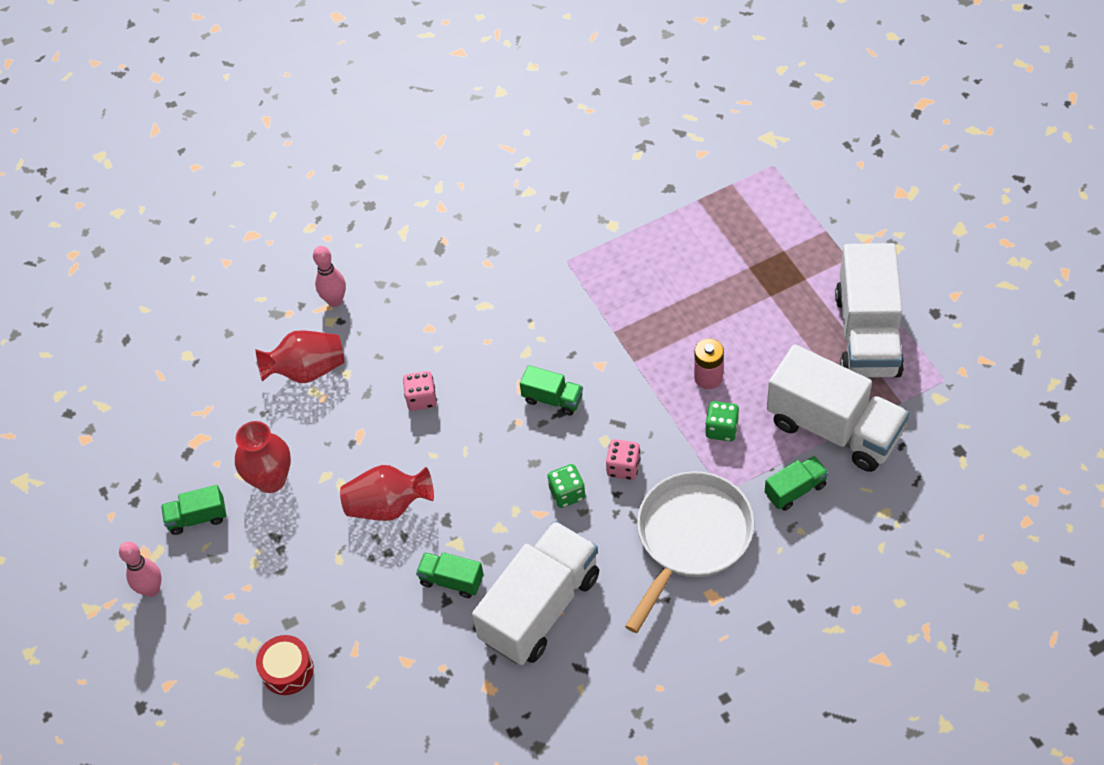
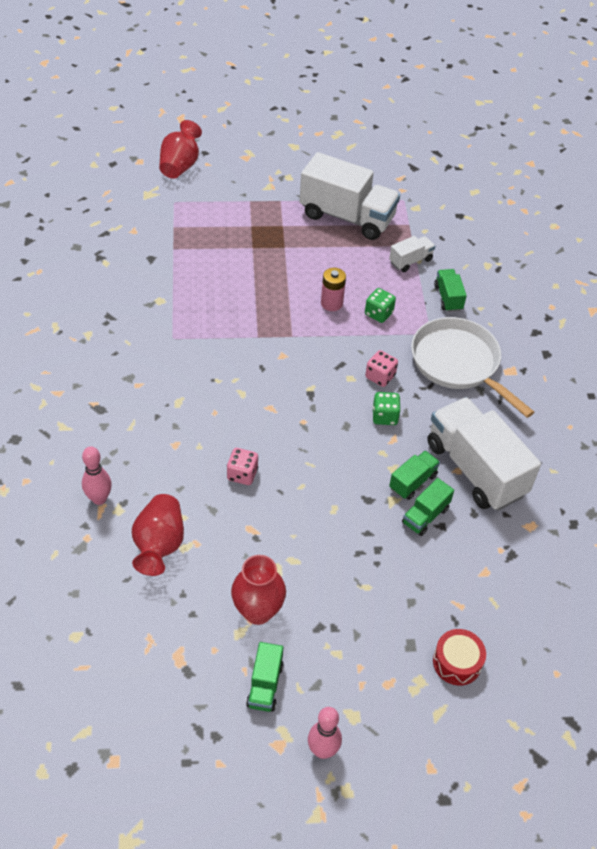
camera: 75 degrees left, 5 degrees down
red vase [340,465,434,521] -> red vase moved to [159,120,202,179]
green truck [520,365,583,416] -> green truck moved to [389,451,440,500]
white truck [767,344,909,472] -> white truck [389,236,435,272], size x0.46

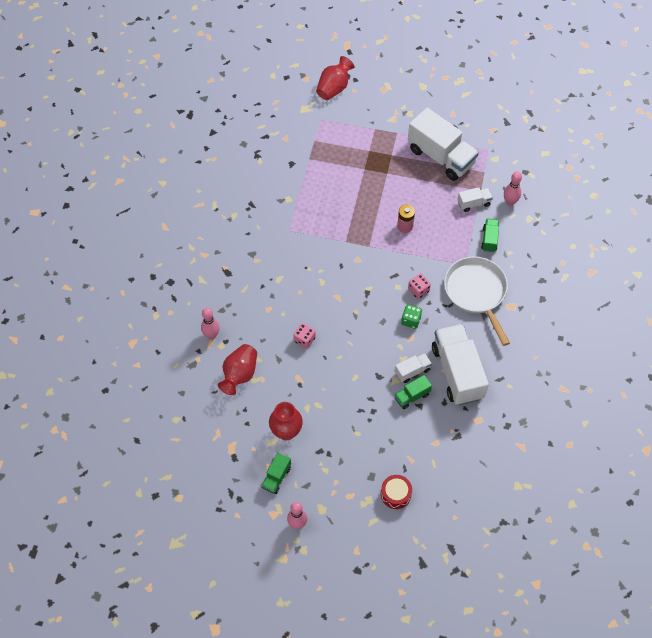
camera: 20 degrees right, 10 degrees up
green dice [365,288,396,323] -> none
green truck [389,451,440,500] -> white truck [395,353,432,383]
none -> pink bowling pin [504,171,522,206]

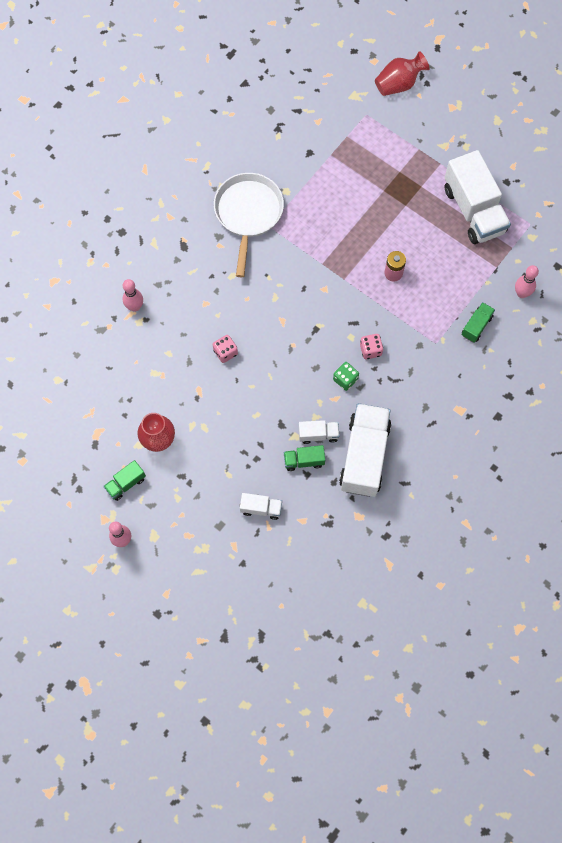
camera: 25 degrees right, 10 degrees up
red vase [218,344,257,395] -> none
red drum [381,475,412,509] -> none
white pan [444,256,510,346] -> white pan moved to [214,173,284,277]
white truck [457,187,493,212] -> white truck moved to [240,493,282,520]

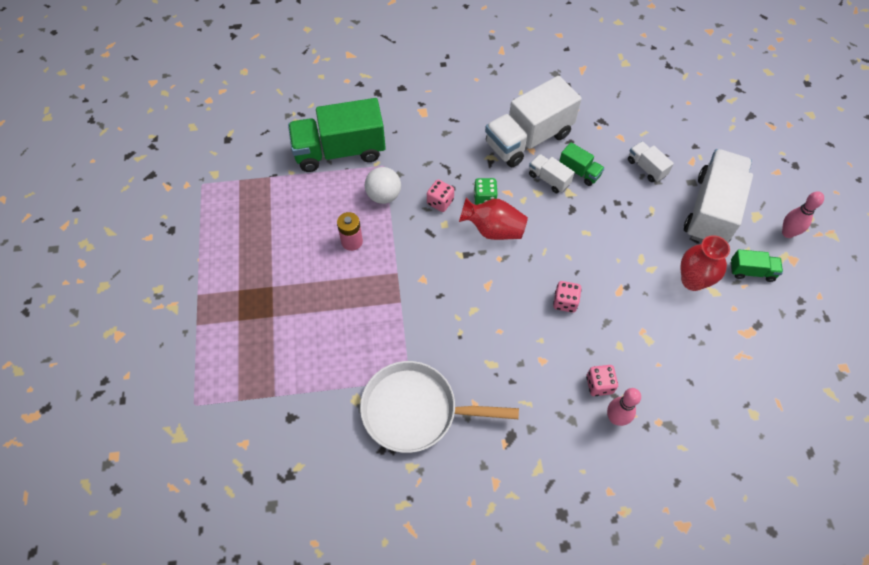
camera: 135 degrees left, 10 degrees down
white pan [214,173,284,277] -> white pan turned 45 degrees clockwise [360,361,519,453]
red vase [375,51,429,96] -> red vase moved to [459,198,528,240]
white truck [445,150,511,244] -> white truck moved to [684,149,753,243]
green truck [461,302,495,343] -> green truck [288,98,386,172], size x2.17
pink bowling pin [515,265,539,298] -> none
none -> white ball [365,167,401,204]
none -> pink dice [586,365,618,396]

